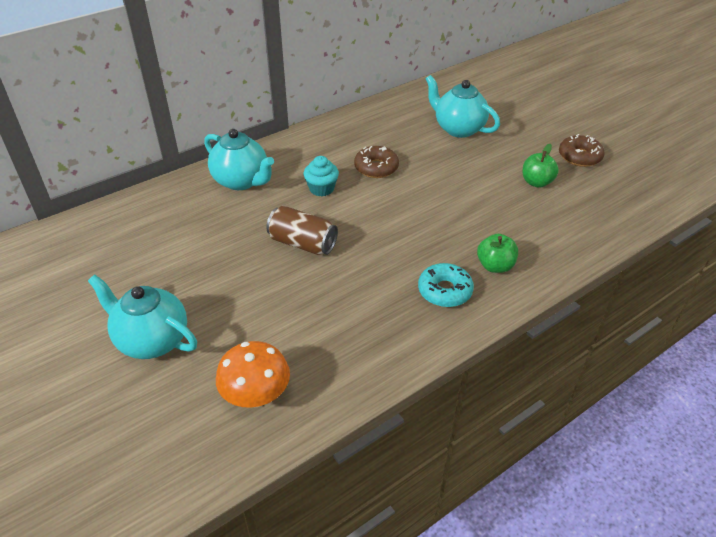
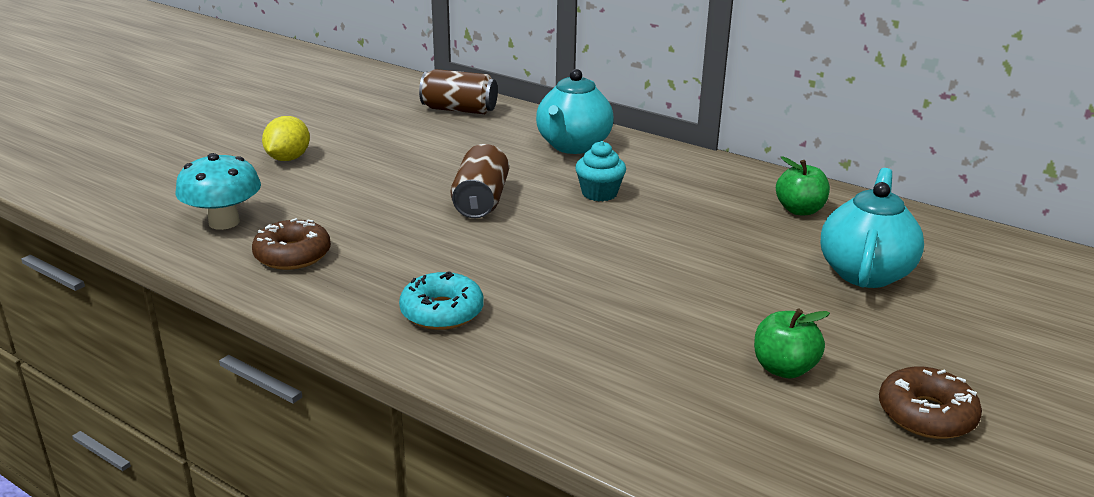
camera: 70 degrees right, 15 degrees down
turquoise teapot [88,275,197,359] -> yellow lemon [262,116,310,161]
orange mushroom [216,341,290,408] -> turquoise mushroom [176,153,261,230]
brown donut [354,146,399,178] -> brown donut moved to [252,218,331,270]
green apple [477,234,518,273] -> green apple moved to [776,156,830,215]
none -> brown can [419,69,498,114]

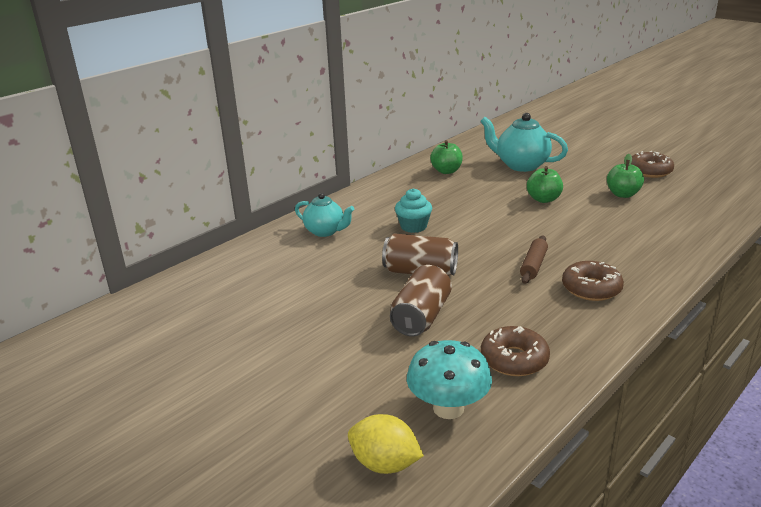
camera: 80 degrees left, 0 degrees up
yellow lemon [262,116,310,161] -> yellow lemon moved to [348,414,424,474]
turquoise donut [399,271,484,330] -> brown donut [562,261,624,301]
brown can [419,69,498,114] -> brown can moved to [390,265,452,336]
turquoise teapot [536,69,614,154] -> turquoise teapot [295,193,354,237], size x0.65
none -> brown rolling pin [520,236,548,284]
none -> green apple [527,166,563,203]

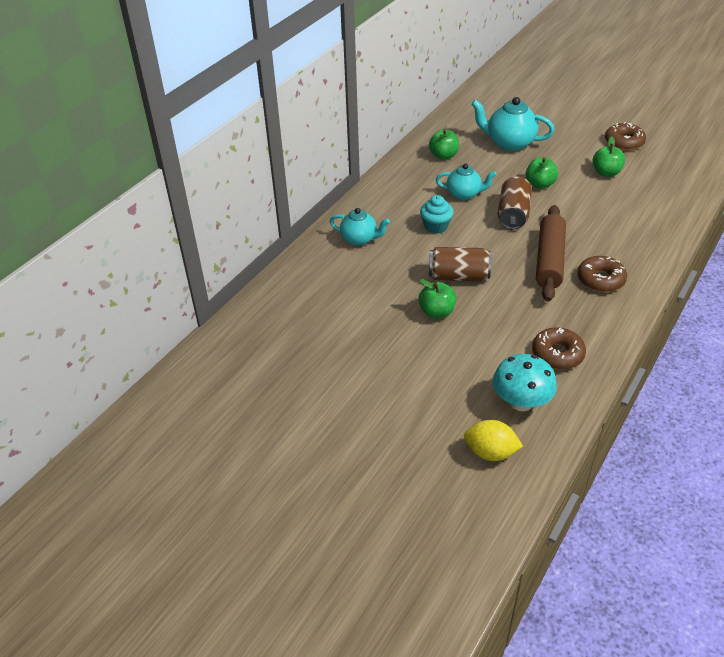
camera: 10 degrees left, 15 degrees up
brown can [390,265,452,336] -> brown can moved to [498,177,532,229]
brown rolling pin [520,236,548,284] -> brown rolling pin [536,205,566,302], size x1.84
none -> green apple [418,279,456,318]
none -> turquoise teapot [436,164,496,200]

